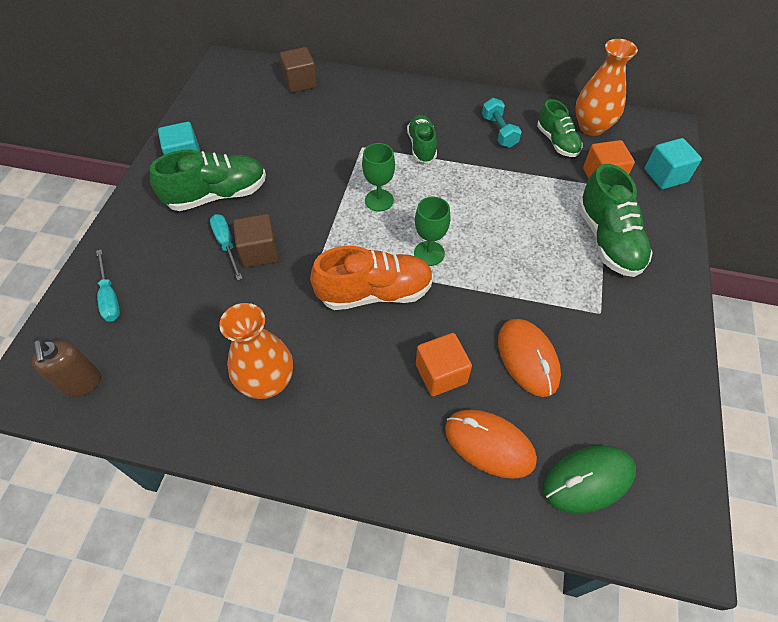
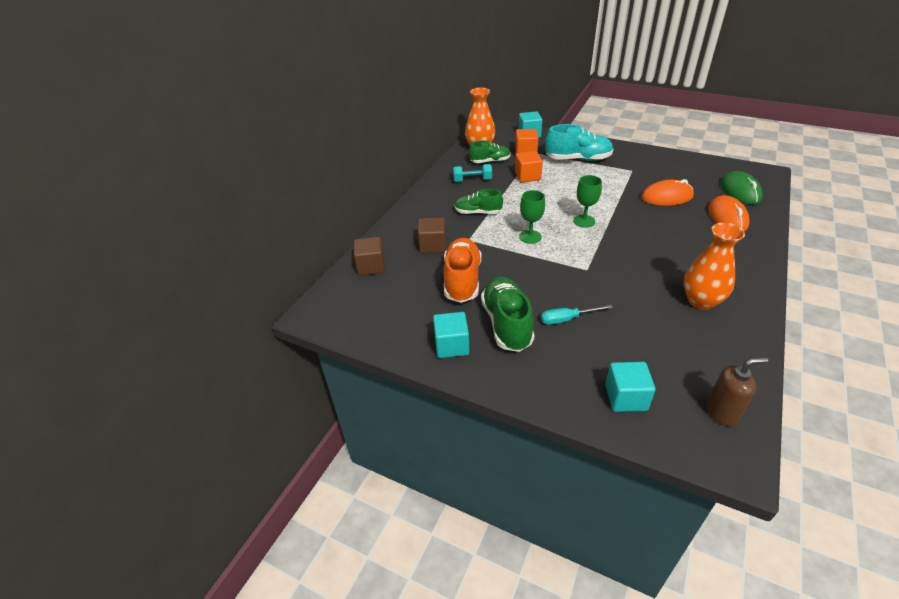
camera: 75 degrees left, 15 degrees down
turquoise screwdriver [96,249,120,322] -> turquoise cube [605,362,656,412]
brown cube [233,214,279,268] -> brown cube moved to [418,217,446,253]
orange shoe [310,246,433,310] -> orange shoe moved to [443,238,481,303]
orange cube [416,333,472,396] -> orange cube moved to [515,151,543,183]
orange mouse [445,409,537,479] -> orange mouse turned 45 degrees counterclockwise [708,195,750,231]
green shoe [578,164,653,277] -> turquoise shoe [545,124,613,161]

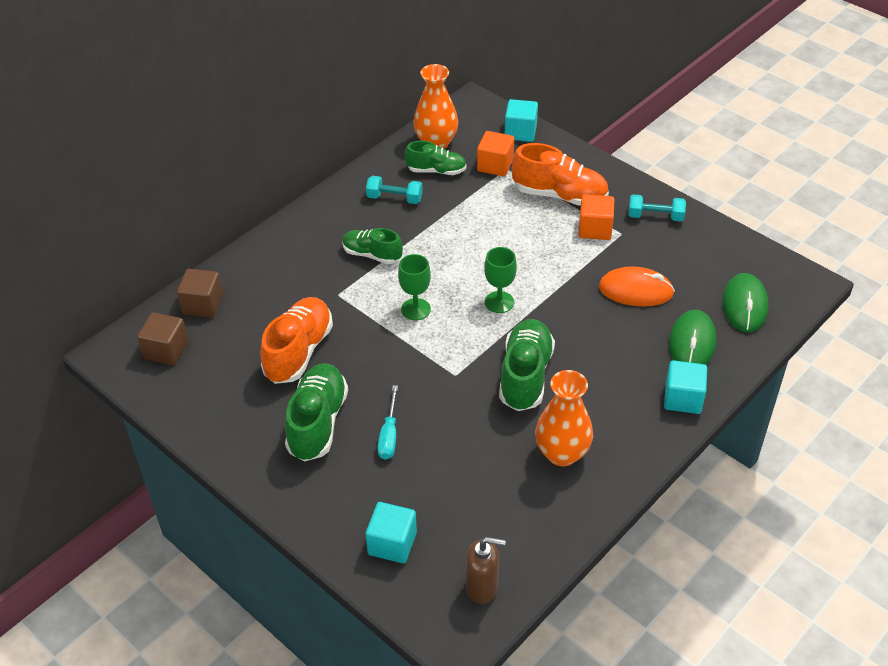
camera: 15 degrees right, 5 degrees up
brown cube [418,217,446,253] -> brown cube moved to [137,312,188,365]
turquoise cube [433,312,469,358] -> turquoise cube moved to [664,360,707,414]
orange cube [515,151,543,183] -> orange cube moved to [579,194,614,240]
turquoise screwdriver [541,305,613,325] -> turquoise screwdriver turned 90 degrees counterclockwise [378,385,398,460]
turquoise shoe [545,124,613,161] -> orange shoe [512,143,609,206]
orange mouse [708,195,750,231] -> green mouse [669,310,716,365]
none -> green shoe [499,319,555,411]
none -> turquoise dumbbell [628,194,686,221]

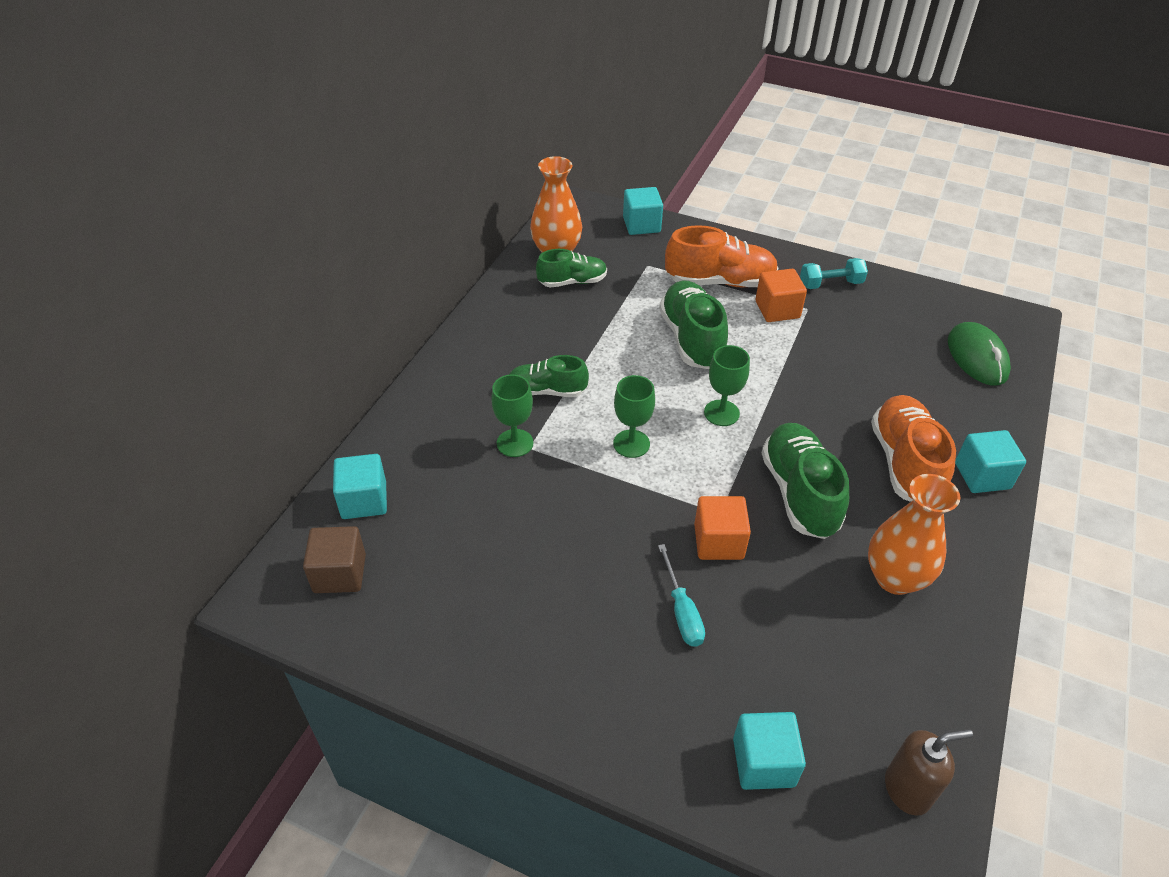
camera: 20 degrees left, 0 degrees up
brown cube [177,269,223,318] -> turquoise cube [333,454,387,519]
orange shoe [260,297,333,384] -> orange shoe moved to [871,395,956,502]
green shoe [285,363,348,462] -> green shoe moved to [659,281,728,369]
turquoise dumbbell [366,176,423,204] -> none
orange cube [477,131,514,176] -> orange cube moved to [694,496,751,560]
orange mouse [599,266,675,306] -> none
green mouse [669,310,716,365] -> none
none -> green goblet [491,374,534,457]

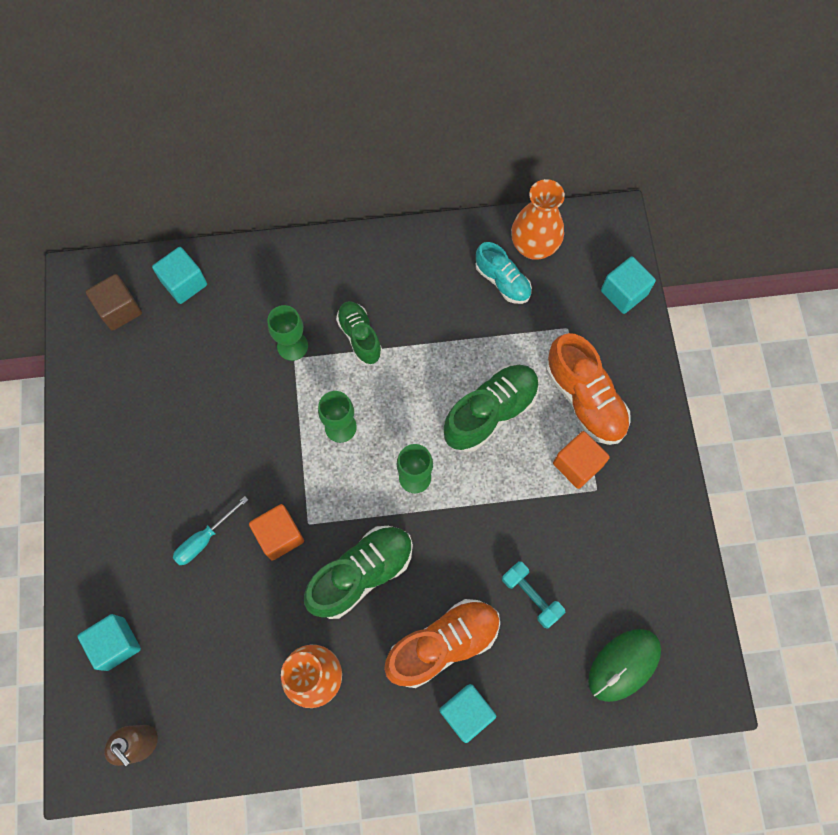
camera: 60 degrees right, 25 degrees up
green shoe [536,249,607,288] -> turquoise shoe [476,242,532,304]
turquoise dumbbell [800,258,868,289] -> turquoise dumbbell moved to [502,561,565,629]

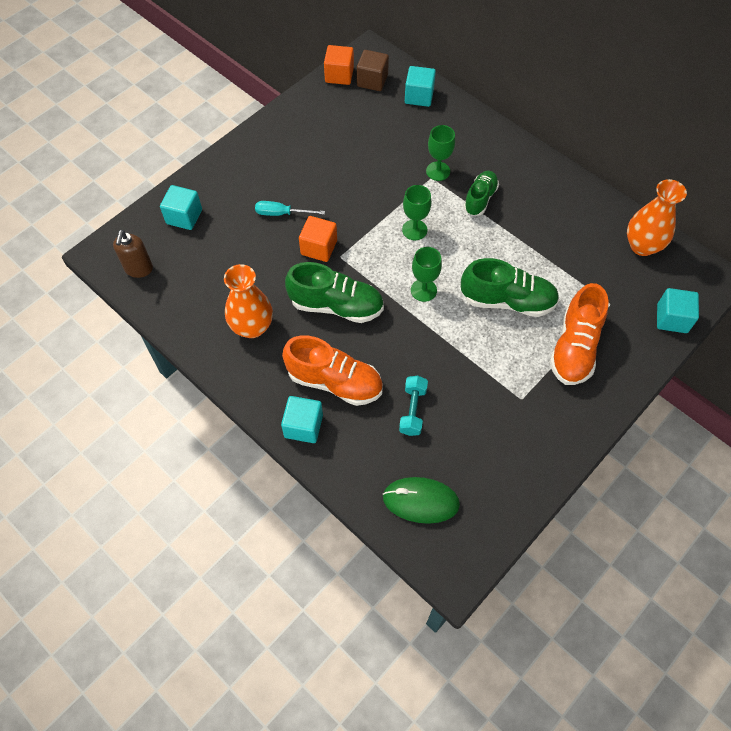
camera: 50 degrees right, 10 degrees down
turquoise shoe [476,242,532,304] -> none
orange cube [553,431,610,489] -> orange cube moved to [324,45,354,85]

